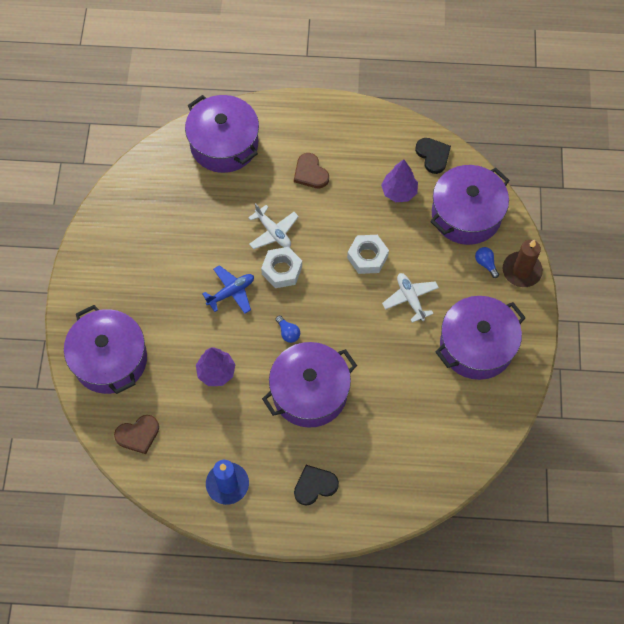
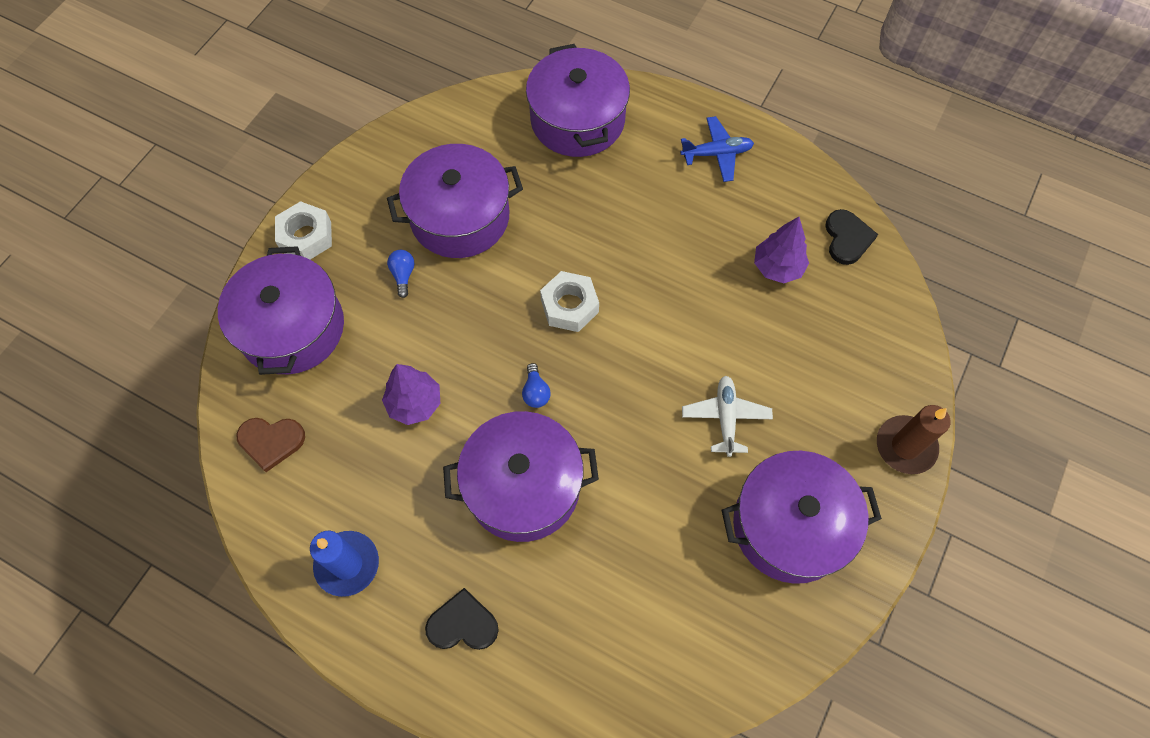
camera: 25 degrees right, 0 degrees up
blue plane [202,265,254,314] -> blue plane moved to [680,116,754,182]
white plane [248,203,299,249] -> none
brown heart [294,153,329,188] -> none
white nut [347,235,389,274] -> white nut moved to [275,201,332,259]
purple pot [430,165,509,245] -> purple pot moved to [387,144,523,258]
blue light bulb [475,247,499,278] -> blue light bulb moved to [387,250,414,298]

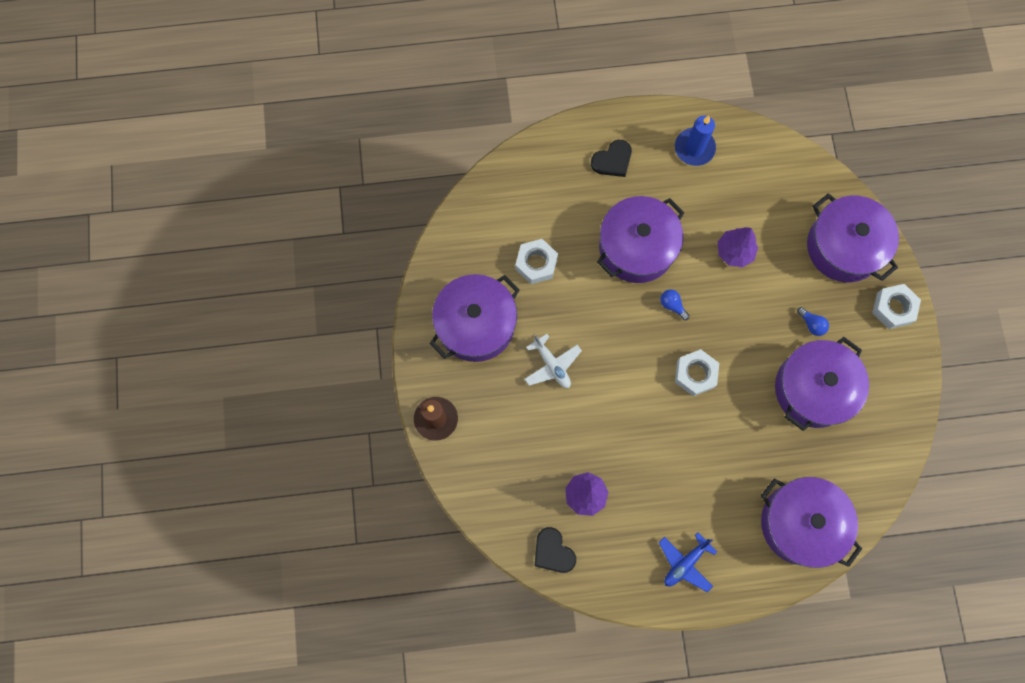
camera: 145 degrees right, 10 degrees up
brown heart [237,418,305,472] -> none
none -> white nut [515,239,558,284]

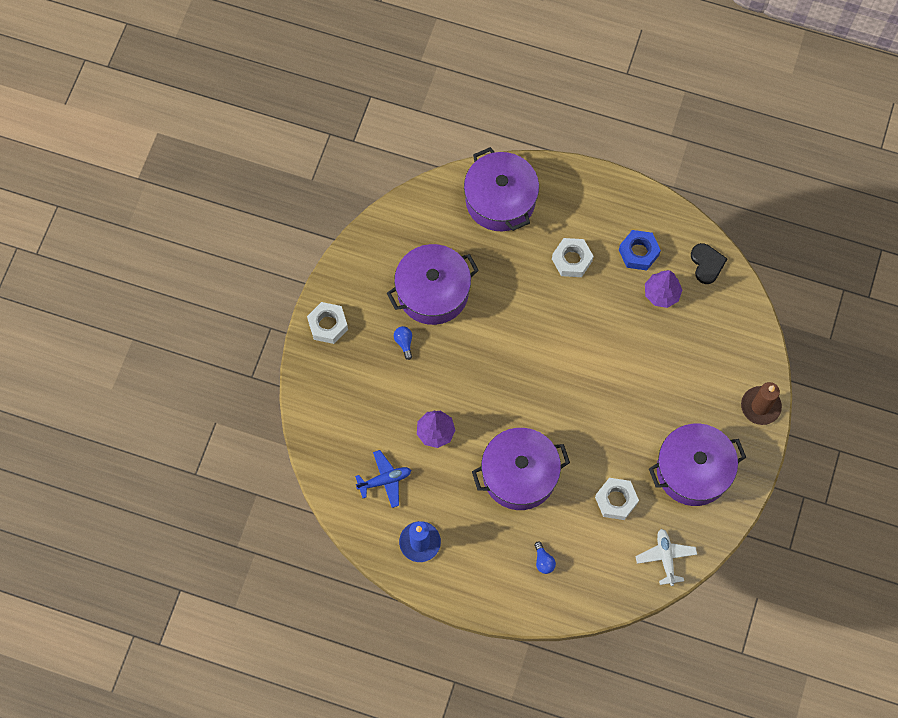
camera: 155 degrees left, 5 degrees down
white plane [524,334,582,388] -> white plane moved to [636,529,697,586]
black heart [591,140,632,177] -> none
blue plane [658,532,717,592] -> blue plane moved to [355,450,411,508]
blue light bulb [660,289,690,320] -> blue light bulb moved to [534,541,556,574]
white nut [675,349,719,396] -> white nut moved to [552,238,594,277]
purple pot [807,194,899,282] -> none
none -> blue nut [619,230,661,271]

